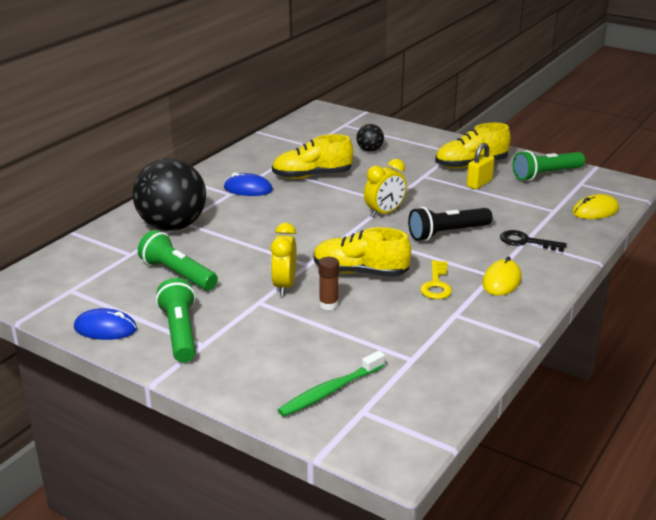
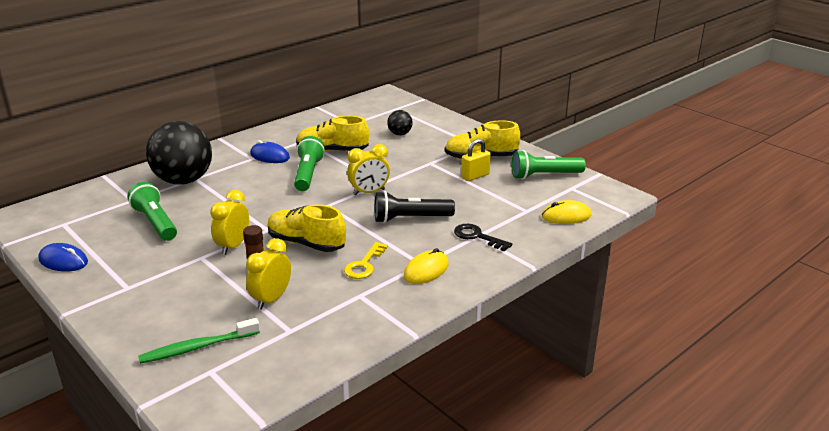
camera: 15 degrees right, 0 degrees up
green flashlight [156,278,196,363] -> green flashlight moved to [294,136,325,191]
none -> yellow clock [246,238,291,310]

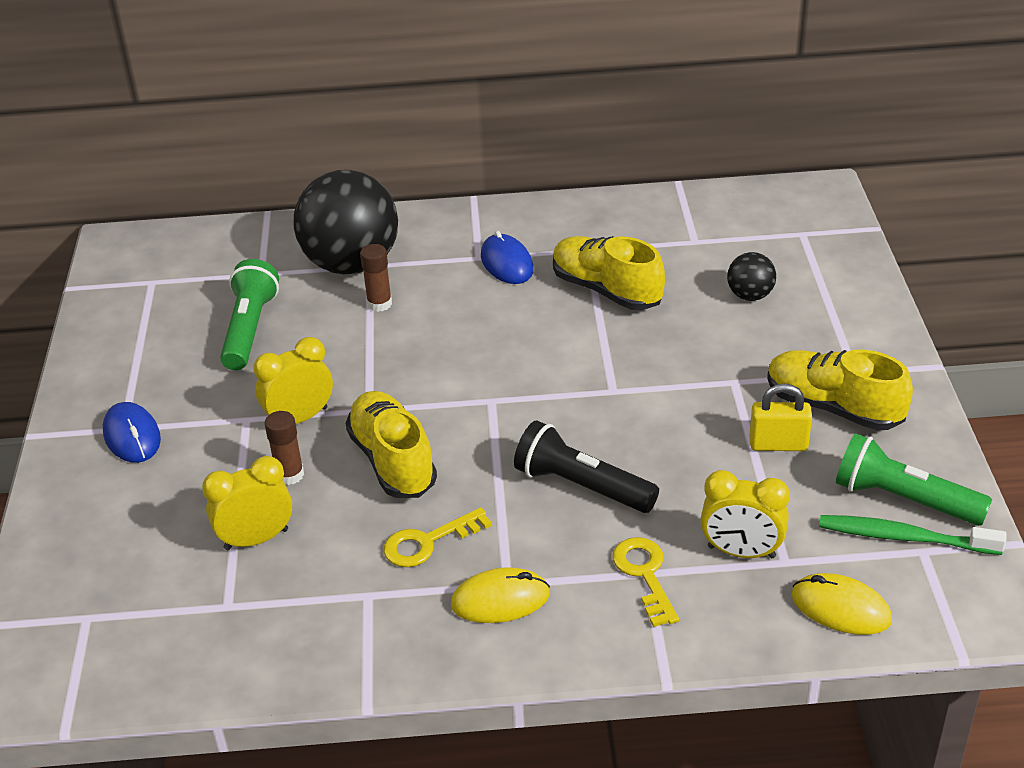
camera: 40 degrees right, 10 degrees up
blue mouse [38,243,88,272] -> blue mouse moved to [103,402,161,463]
green toothbrush [138,318,260,364] -> green toothbrush moved to [819,515,1006,555]
green flashlight [294,136,325,191] -> none
yellow clock [347,144,390,196] -> yellow clock moved to [700,470,790,558]
black key [454,224,512,251] -> yellow key [612,537,679,627]
none -> brown glue stick [360,244,392,312]

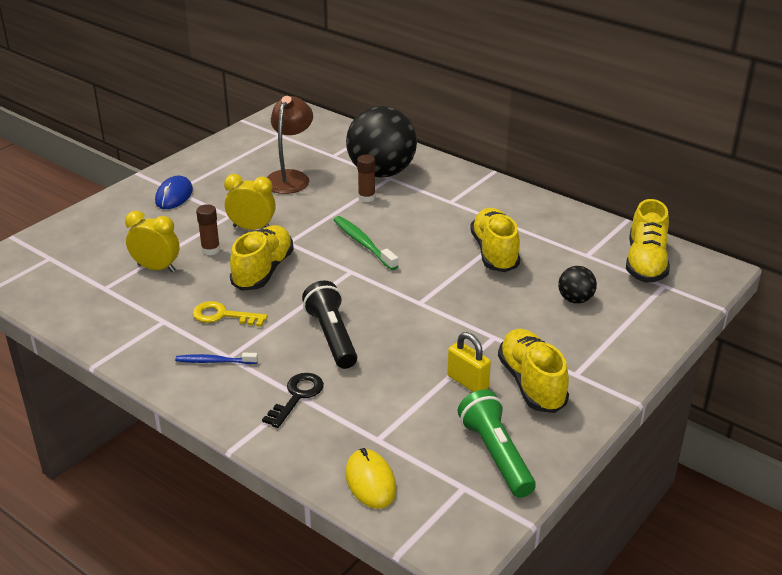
camera: 40 degrees right, 5 degrees down
green flashlight [220,259,279,370] -> brown lamp [266,96,313,194]
yellow mouse [451,568,550,623] -> blue toothbrush [175,353,258,364]
blue mouse [481,231,534,284] -> none
yellow key [612,537,679,627] -> black key [262,373,324,428]
yellow clock [700,470,790,558] -> none
green toothbrush [819,515,1006,555] -> green toothbrush moved to [334,216,399,270]
none -> yellow shoe [626,199,670,283]

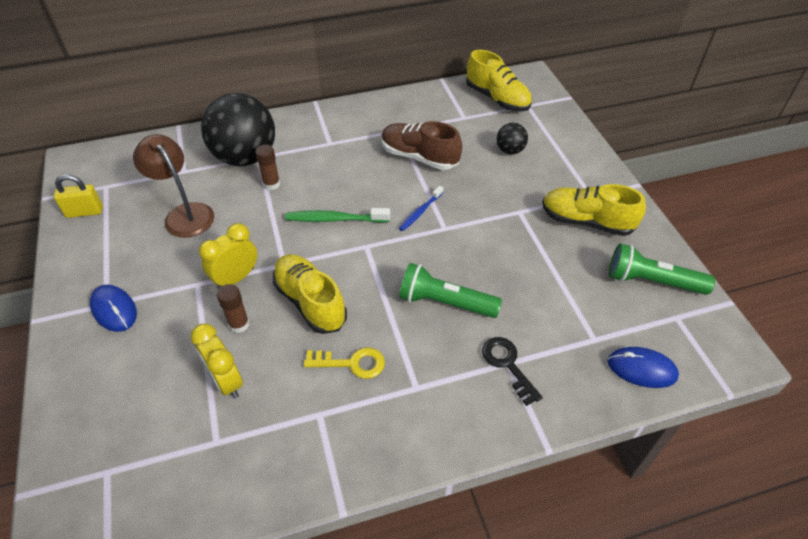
camera: 55 degrees left, 15 degrees up
yellow clock [125,211,180,272] -> yellow clock turned 90 degrees counterclockwise [191,324,243,399]
blue toothbrush [175,353,258,364] -> blue toothbrush moved to [399,186,443,231]
yellow key [193,301,268,327] -> yellow key turned 135 degrees counterclockwise [304,348,385,379]
black flashlight [302,281,357,369] -> green flashlight [399,263,502,318]
yellow mouse [345,448,397,509] -> blue mouse [607,347,679,388]
yellow padlock [447,332,491,392] -> yellow padlock moved to [54,174,103,218]
yellow shoe [470,208,520,272] -> brown shoe [381,121,462,170]

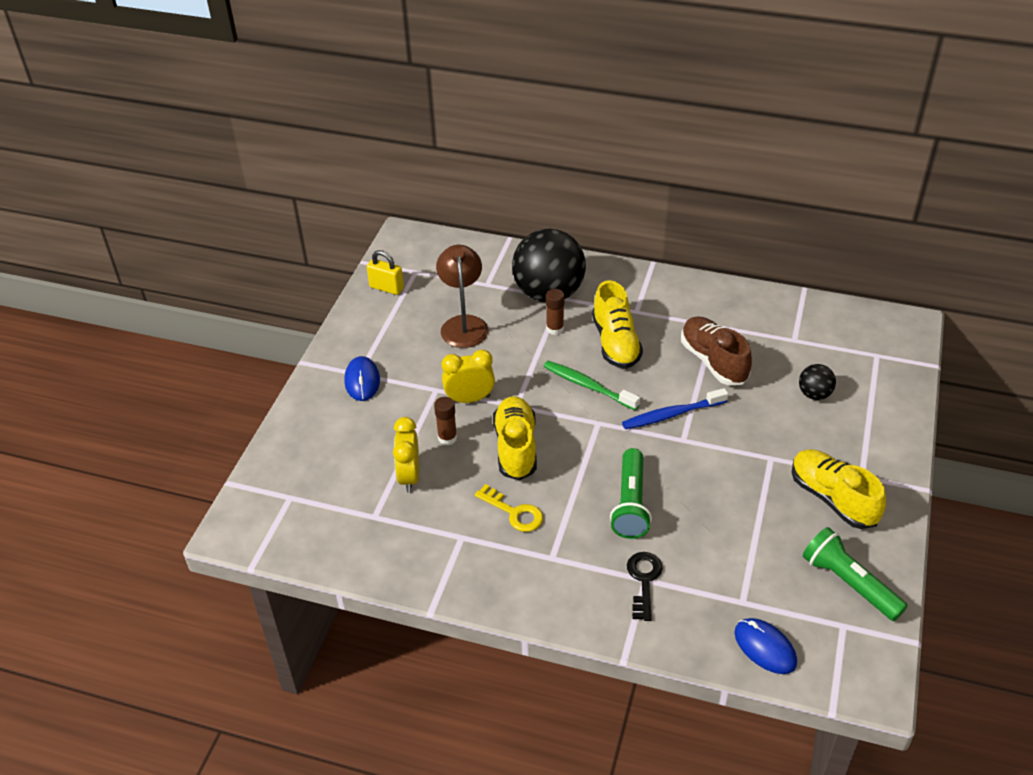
camera: 35 degrees right, 5 degrees down
blue toothbrush [399,186,443,231] -> blue toothbrush [622,388,728,429], size x1.52
green flashlight [399,263,502,318] -> green flashlight turned 135 degrees counterclockwise [610,448,652,539]
yellow shoe [466,50,532,111] -> yellow shoe moved to [592,280,643,369]

